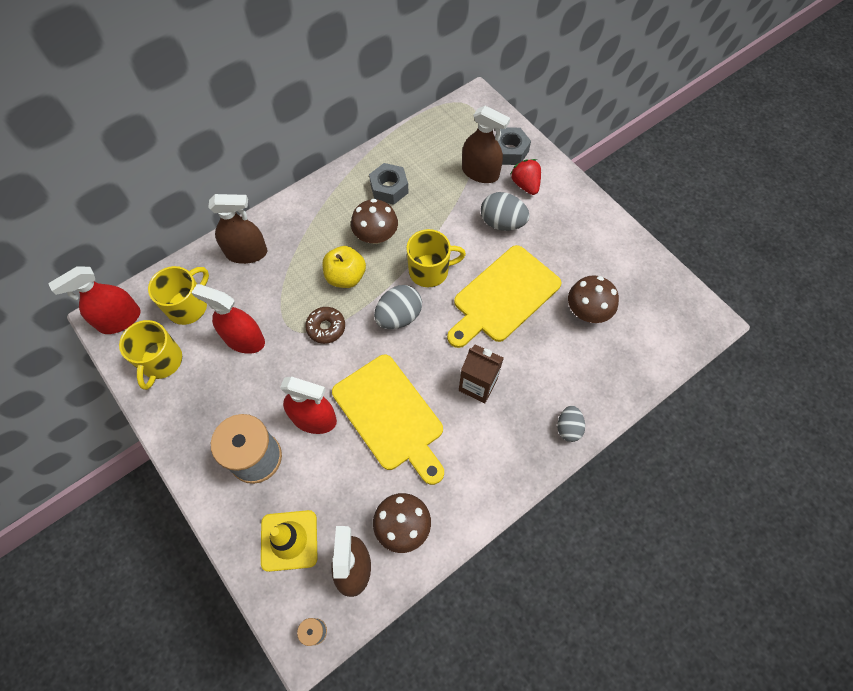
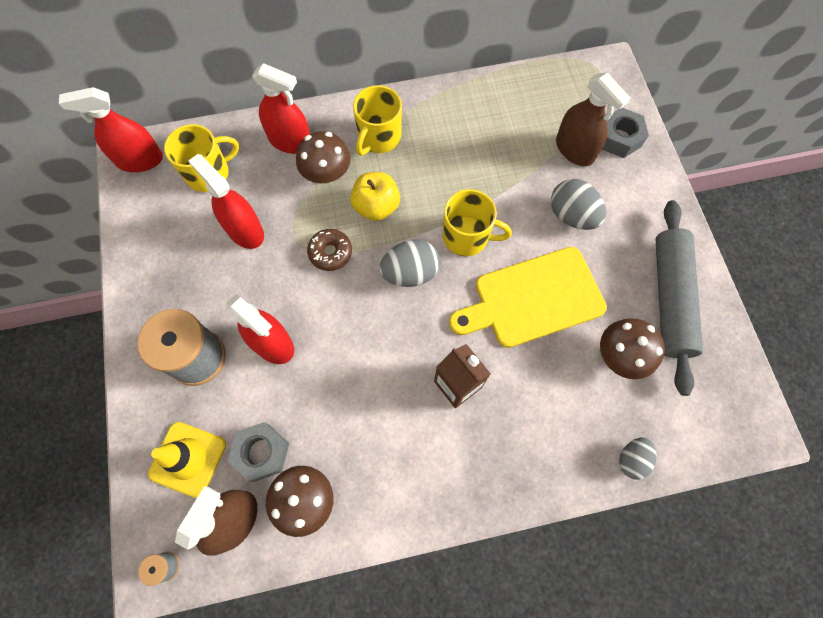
camera: 25 degrees right, 5 degrees up
yellow mug [119,320,182,390] -> yellow mug moved to [353,85,402,155]
brown spray bottle [208,194,267,264] -> red spray bottle [252,63,310,154]
yellow cutting board [332,355,444,485] -> none
brown mushroom [351,199,398,244] -> brown mushroom moved to [296,131,351,184]
grey nut [369,163,409,205] -> grey nut moved to [228,422,289,482]
red strawberry [511,159,541,195] -> none
grey egg [557,406,585,442] -> grey egg moved to [619,437,657,480]
none -> grey rolling pin [656,200,703,396]

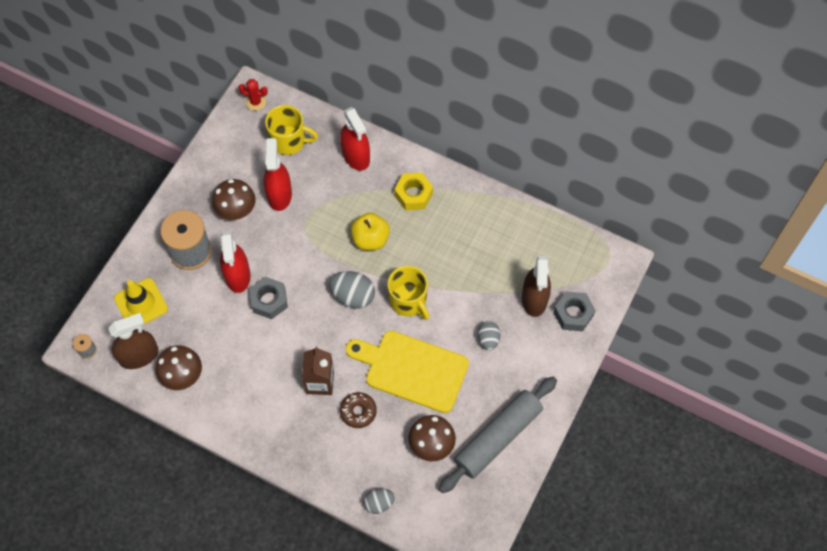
camera: 40 degrees right, 5 degrees down
red spray bottle [59,87,163,172] -> red cactus [238,79,268,111]
grey nut [228,422,289,482] -> grey nut moved to [249,277,288,319]
brown mushroom [296,131,351,184] -> brown mushroom moved to [212,179,256,220]
brown donut [307,229,352,271] -> brown donut moved to [340,392,377,428]
yellow mug [353,85,402,155] -> yellow nut [394,172,433,210]
grey egg [551,179,606,230] -> grey egg [478,321,501,350], size x0.64

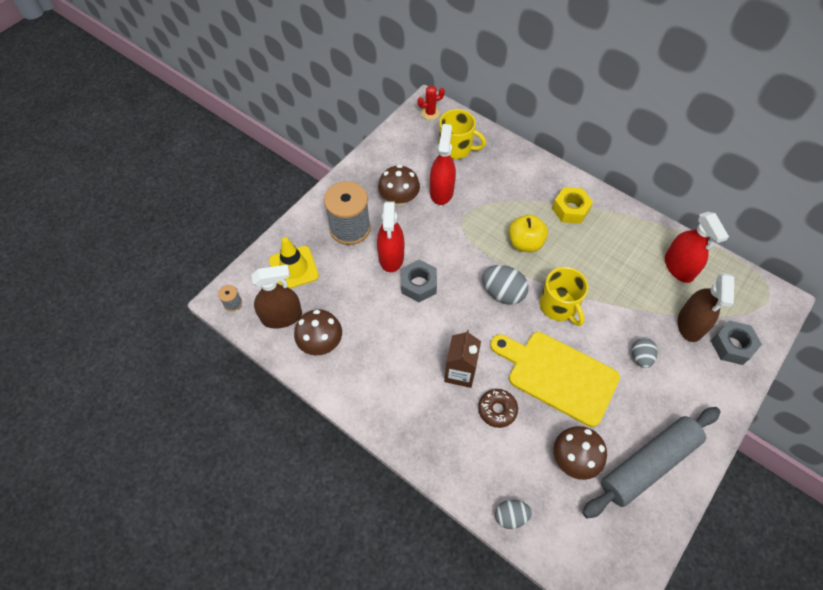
camera: 10 degrees right, 5 degrees down
red cactus [238,79,268,111] -> red cactus turned 45 degrees counterclockwise [418,85,445,120]
red spray bottle [340,107,370,171] -> red spray bottle moved to [665,212,729,283]

